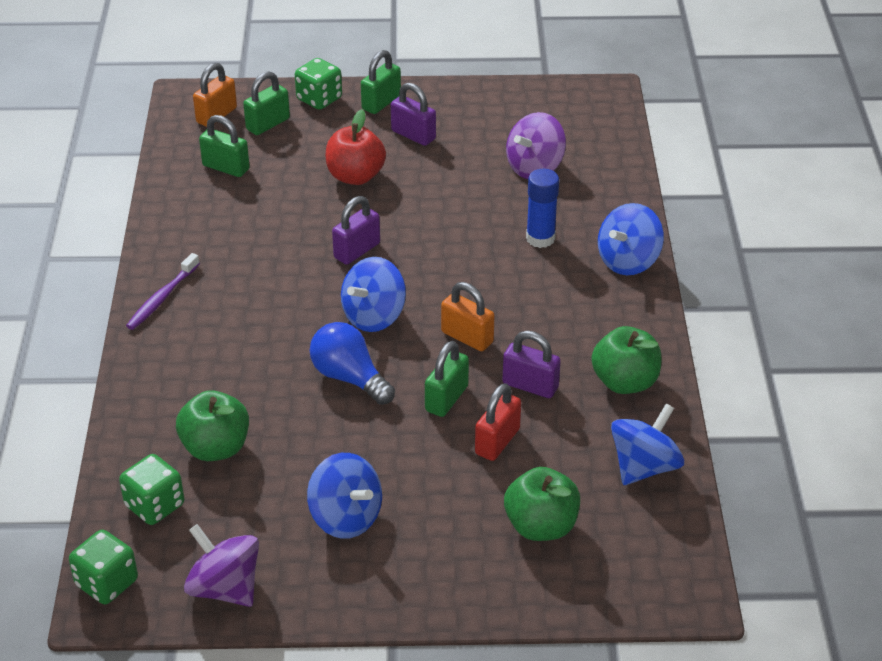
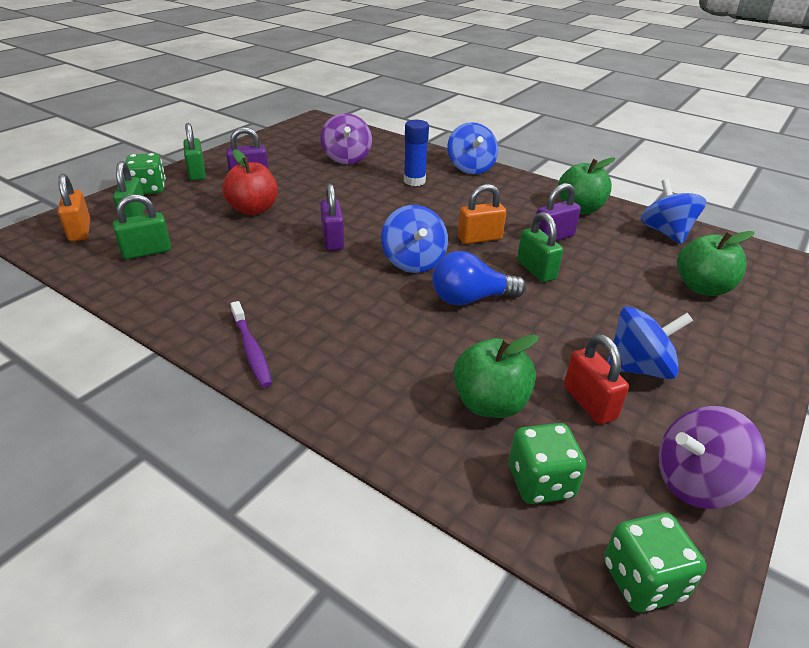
camera: 55 degrees left, 5 degrees down
red padlock [475,383,521,461] -> red padlock moved to [564,334,629,424]

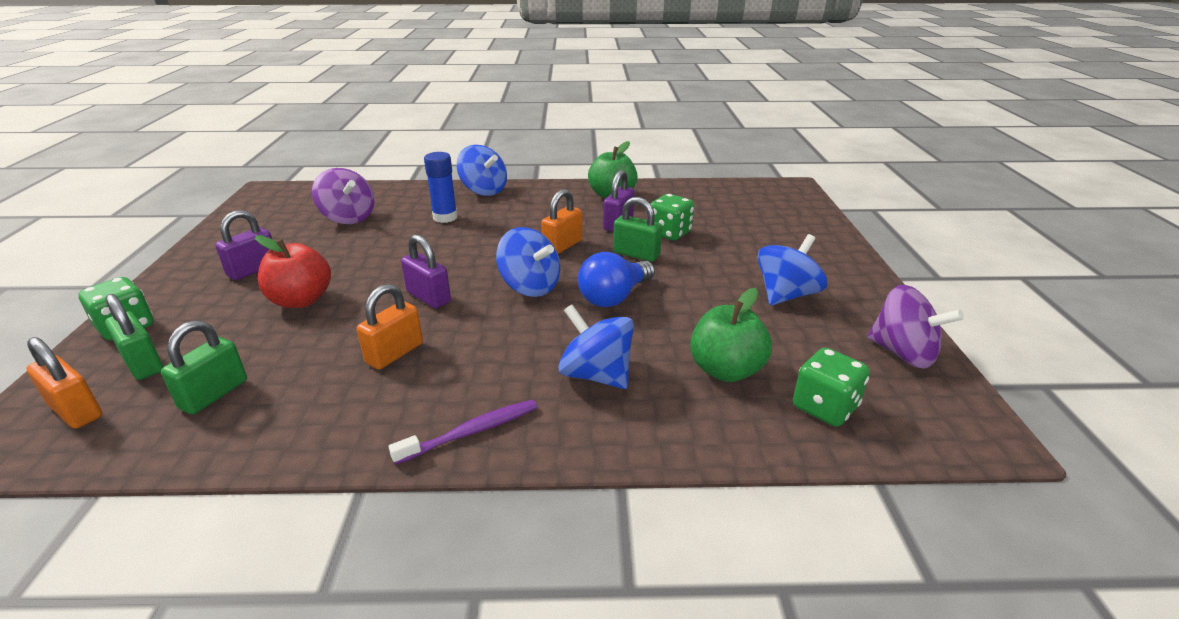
camera: 35 degrees left, 5 degrees down
green padlock [183,123,206,180] -> none
purple toothbrush [230,301,272,388] -> purple toothbrush turned 60 degrees counterclockwise [389,399,538,465]
red padlock [564,334,629,424] -> none
green dice [604,513,707,612] -> green dice moved to [651,194,694,240]
blue spinning top [641,179,707,244] -> blue spinning top moved to [558,304,634,389]
purple spinning top [659,406,766,509] -> purple spinning top turned 90 degrees counterclockwise [867,285,964,369]
green apple [677,231,755,296] -> none
none -> orange padlock [357,284,423,370]

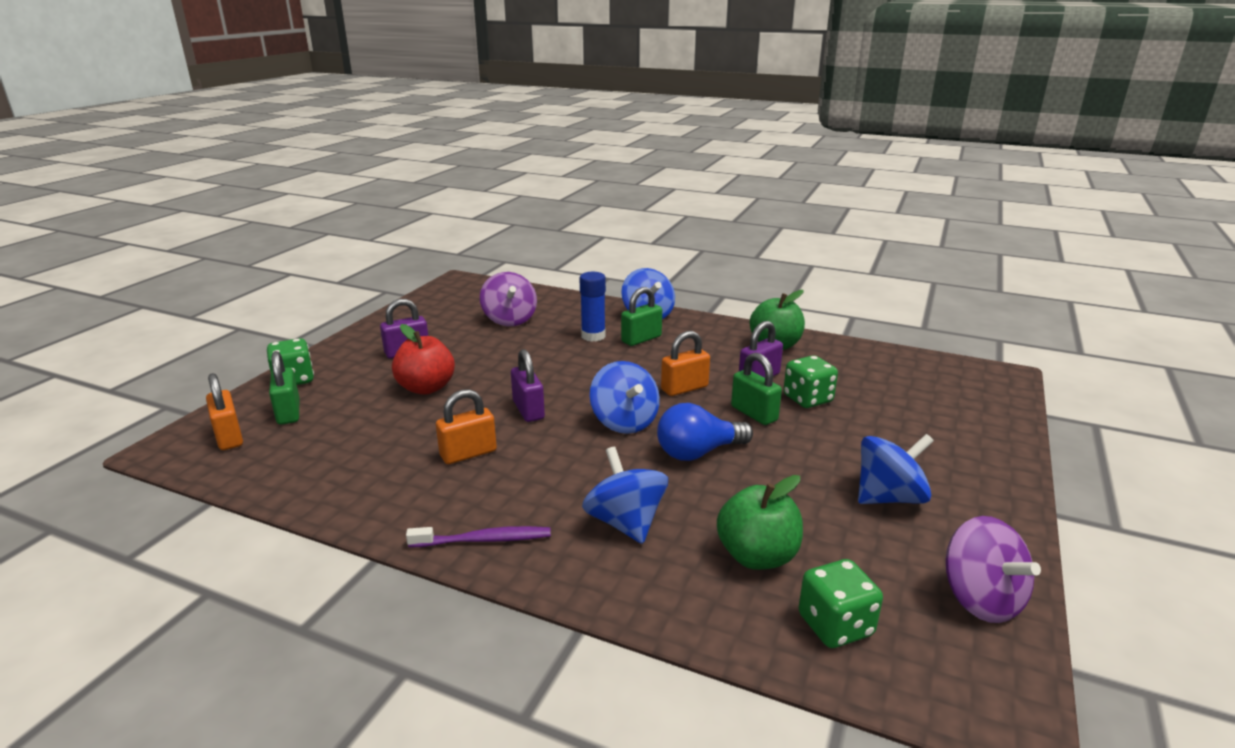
camera: 25 degrees right, 5 degrees down
green padlock [161,320,247,414] -> green padlock moved to [621,287,662,346]

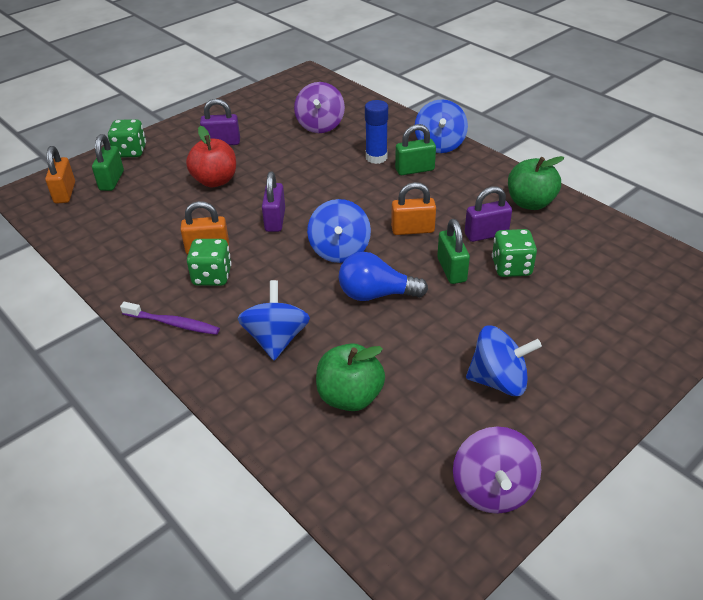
camera: 25 degrees right, 15 degrees up
green dice [798,559,883,648] -> green dice moved to [187,239,232,286]

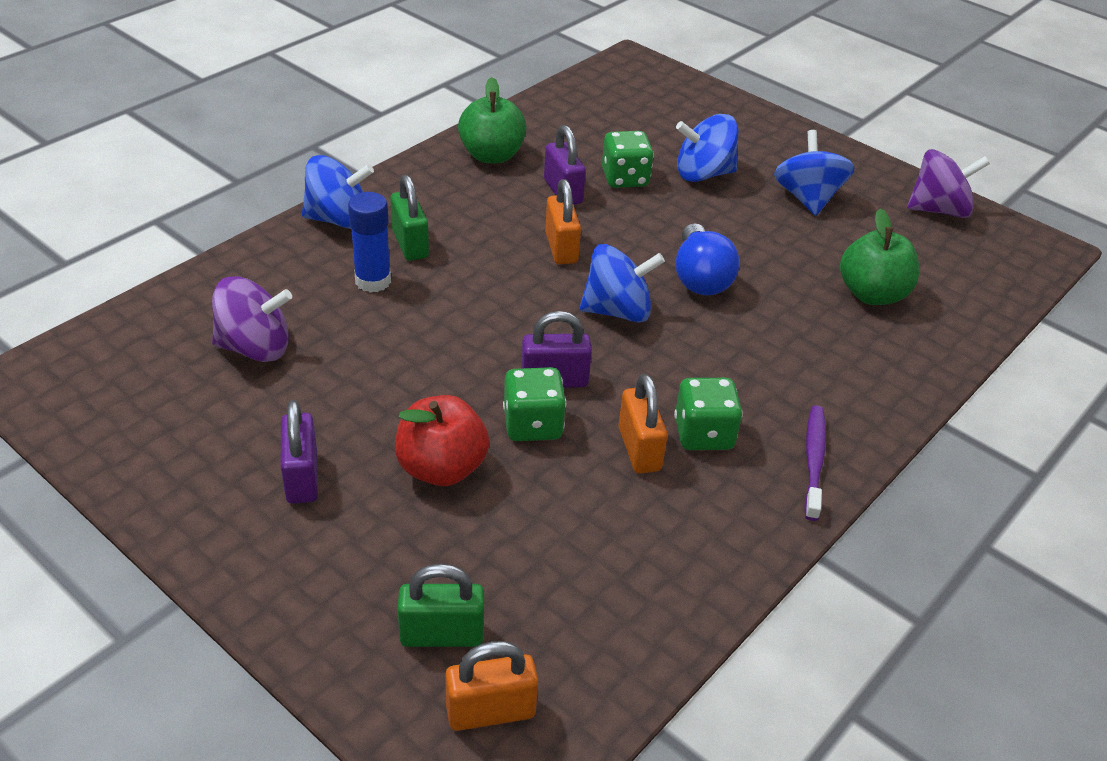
camera: 100 degrees left, 0 degrees up
green dice [108,119,146,158] -> green dice moved to [503,367,566,441]
blue spinning top [237,280,310,360] -> blue spinning top moved to [676,114,739,182]
green padlock [437,219,470,284] -> none

